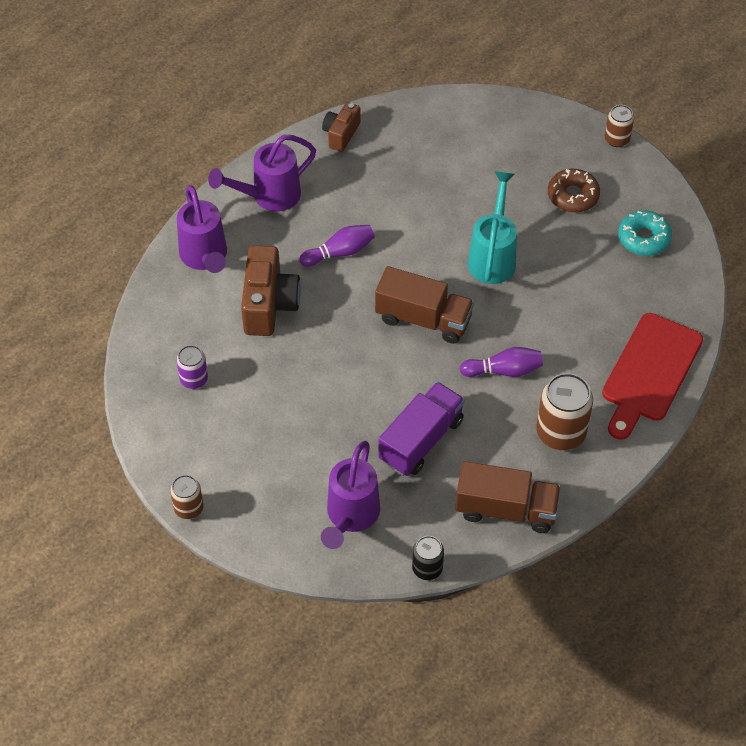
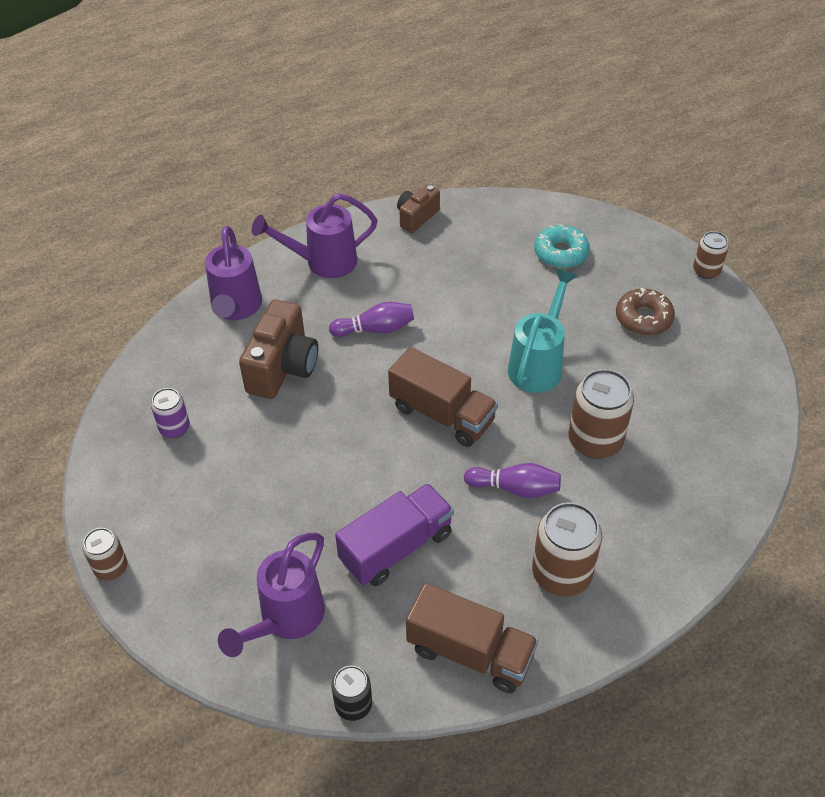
camera: 15 degrees right, 5 degrees down
red cutting board [602,313,703,440] -> none
turquoise donut [618,210,672,256] -> turquoise donut moved to [534,224,590,268]
none -> brown can [568,369,634,459]

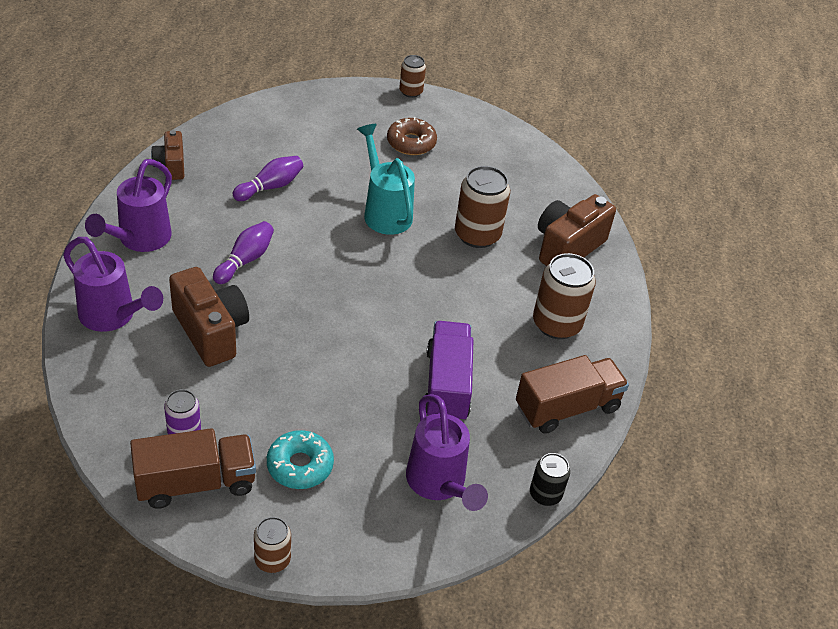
camera: 55 degrees left, 5 degrees down
brown truck [388,347,498,447] -> brown truck moved to [130,428,256,509]
purple bowling pin [464,463,561,498] -> purple bowling pin moved to [233,156,303,201]
turquoise donut [534,224,590,268] -> turquoise donut moved to [267,430,334,489]
none -> brown camera [538,194,616,266]

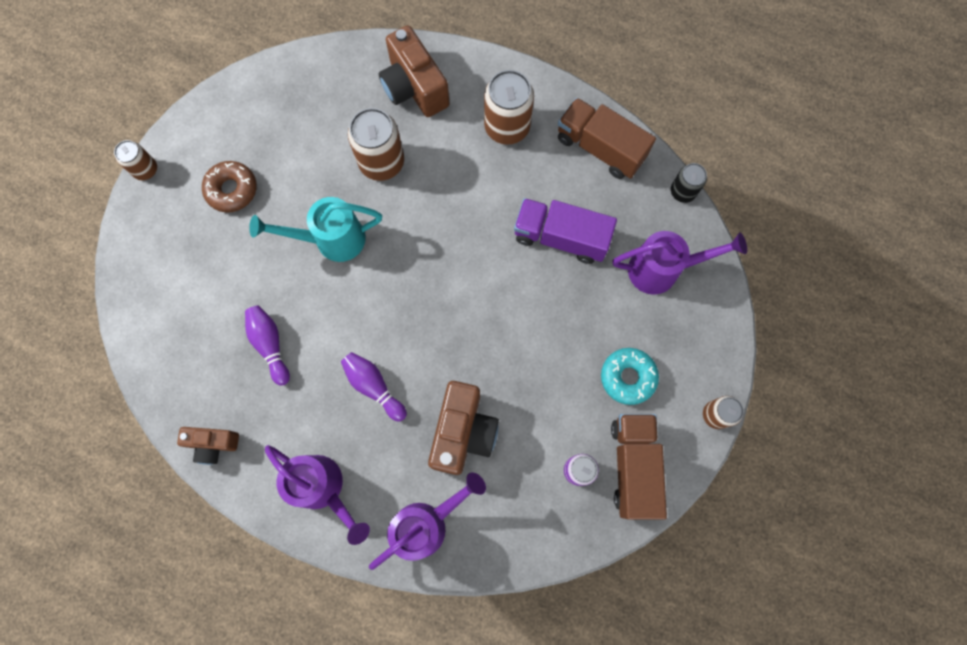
camera: 70 degrees left, 30 degrees up
brown camera [169,267,249,367] -> brown camera turned 120 degrees clockwise [428,381,499,475]
brown truck [516,355,629,434] -> brown truck turned 45 degrees counterclockwise [558,98,656,179]

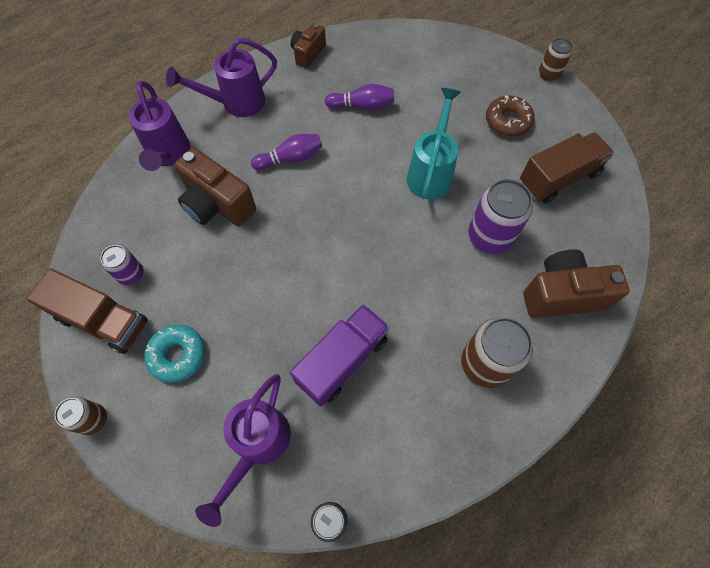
camera: 115 degrees right, 10 degrees down
brown can [348,108,404,181] -> purple can [469,179,533,254]
brown truck [558,98,656,179] -> brown truck moved to [520,132,614,203]

